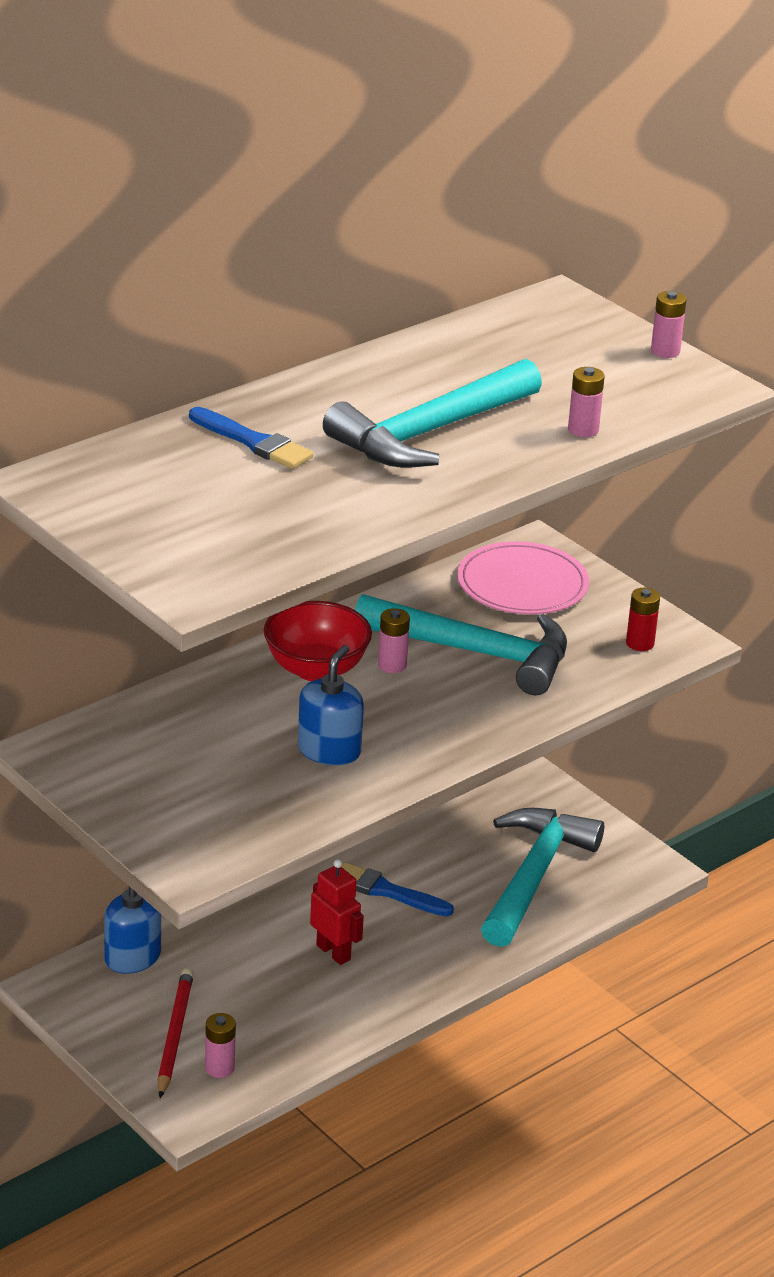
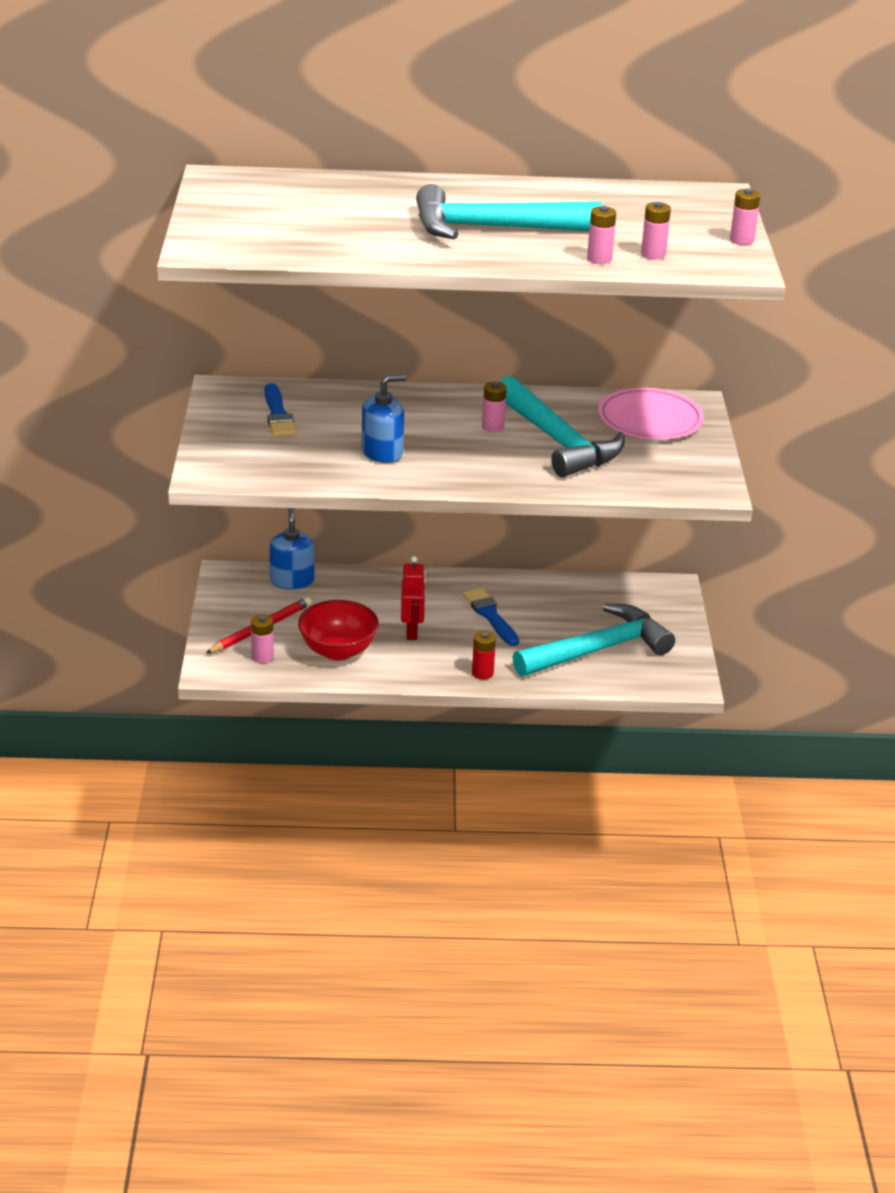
camera: 40 degrees right, 0 degrees up
blue brush [189,407,313,469] -> blue brush moved to [265,383,296,437]
red bowl [264,601,372,681] -> red bowl moved to [298,600,379,660]
red battery [626,588,660,651] -> red battery moved to [472,631,496,680]
none -> pink battery [641,202,671,259]

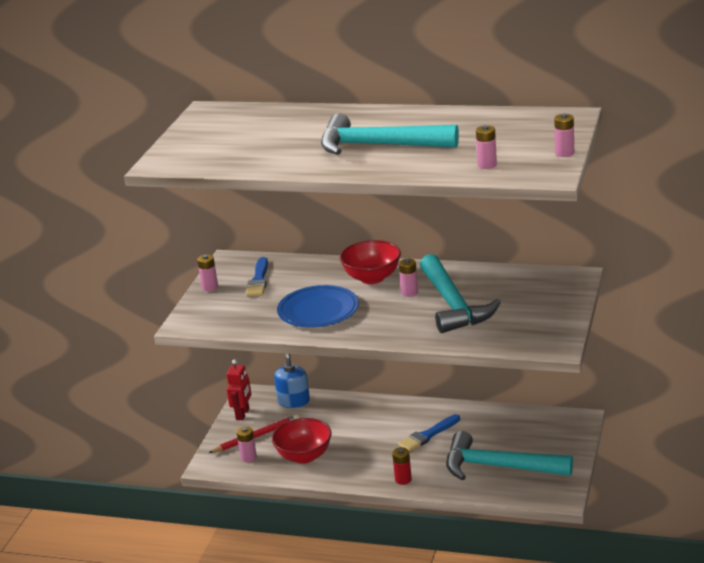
camera: 20 degrees right, 5 degrees down
blue soap dispenser [361,374,406,463] -> blue plate [277,285,359,328]
red robot [401,556,426,640] -> red robot moved to [227,360,251,420]
blue brush [463,588,519,646] -> blue brush turned 120 degrees counterclockwise [398,414,460,452]
turquoise hammer [513,604,675,677] -> turquoise hammer turned 150 degrees counterclockwise [446,431,573,480]
pink battery [587,206,616,264] -> pink battery moved to [197,254,218,291]
pink plate [598,388,704,440] -> none
none -> red bowl [340,240,401,284]

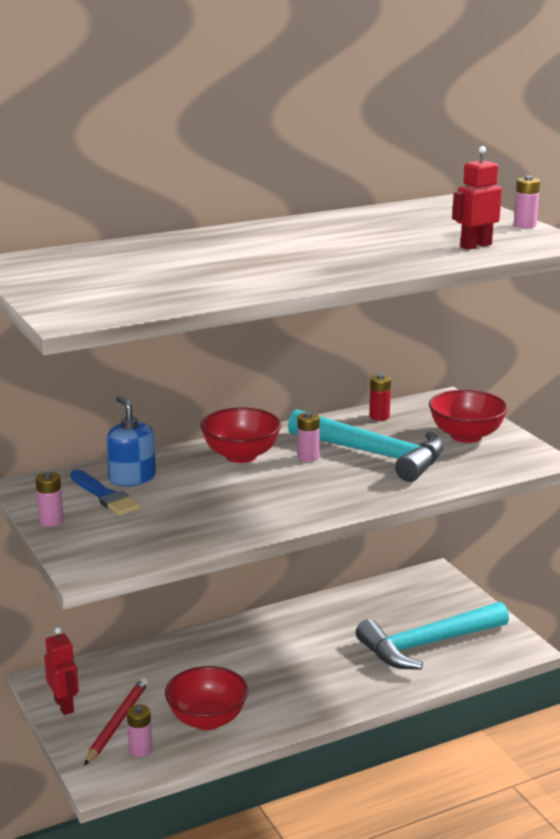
camera: 45 degrees left, 5 degrees down
blue soap dispenser [274,354,310,408] -> blue soap dispenser moved to [106,396,156,486]
blue plate [277,285,359,328] -> none
turquoise hammer [321,113,459,155] -> none
red battery [392,447,412,485] -> red battery moved to [369,374,391,421]
blue brush [398,414,460,452] -> none
pink battery [476,125,497,169] -> red robot [452,146,502,250]
none -> red bowl [429,390,508,443]

